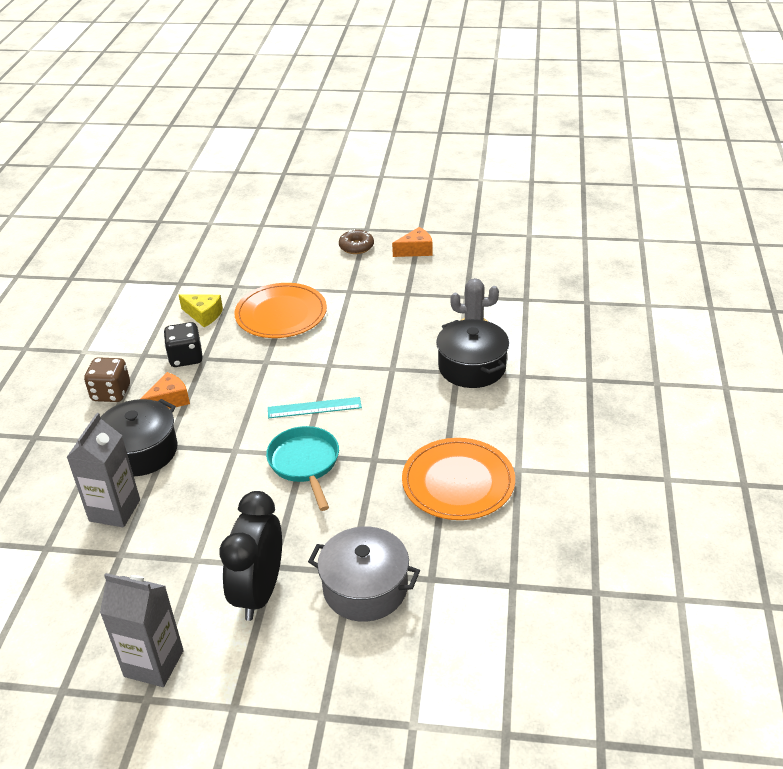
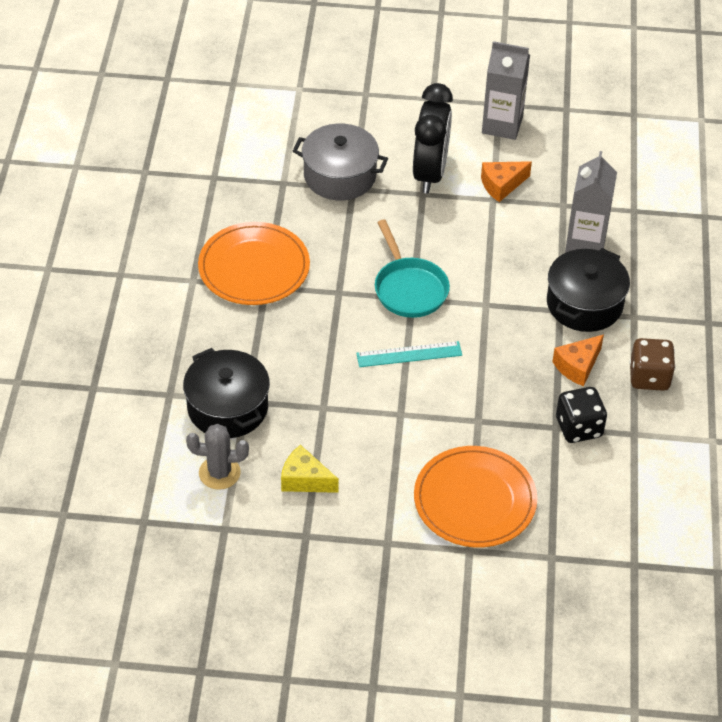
camera: 175 degrees right, 10 degrees up
yellow cheese [179,294,223,327] -> yellow cheese moved to [281,445,339,493]
brown donut [339,229,374,254] -> none
orange cheese [392,227,433,257] -> orange cheese moved to [481,161,532,202]

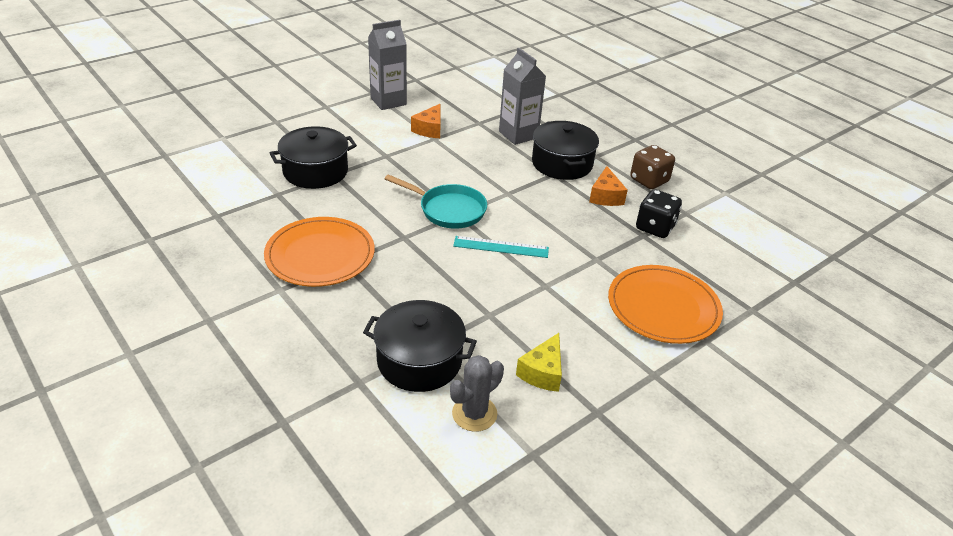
camera: 45 degrees left, 10 degrees down
yellow cheese [281,445,339,493] -> yellow cheese turned 45 degrees counterclockwise [516,333,562,392]
grey pot [293,123,388,201] -> black pot [270,126,357,189]
turquoise ruler [356,341,462,367] -> turquoise ruler turned 60 degrees clockwise [453,236,549,258]
black clock [413,83,453,194] -> none

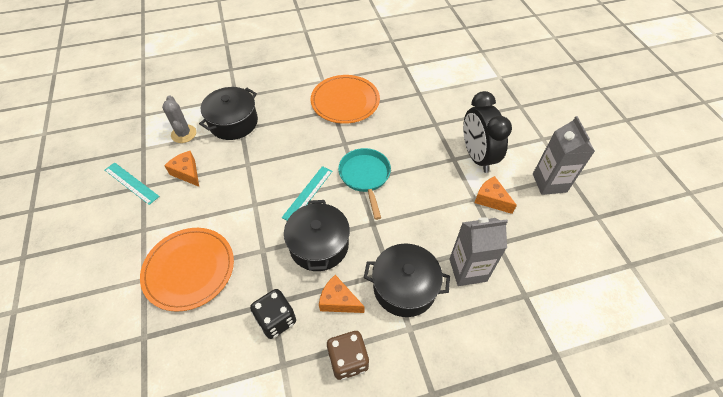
camera: 115 degrees right, 15 degrees up
black pot [270,126,357,189] -> black pot moved to [284,200,350,271]
turquoise pan [385,174,487,229] -> turquoise pan turned 120 degrees clockwise [338,148,391,220]
yellow cheese [516,333,562,392] -> orange cheese [164,151,199,187]
none -> turquoise ruler [105,162,160,205]
none -> black clock [463,91,512,173]

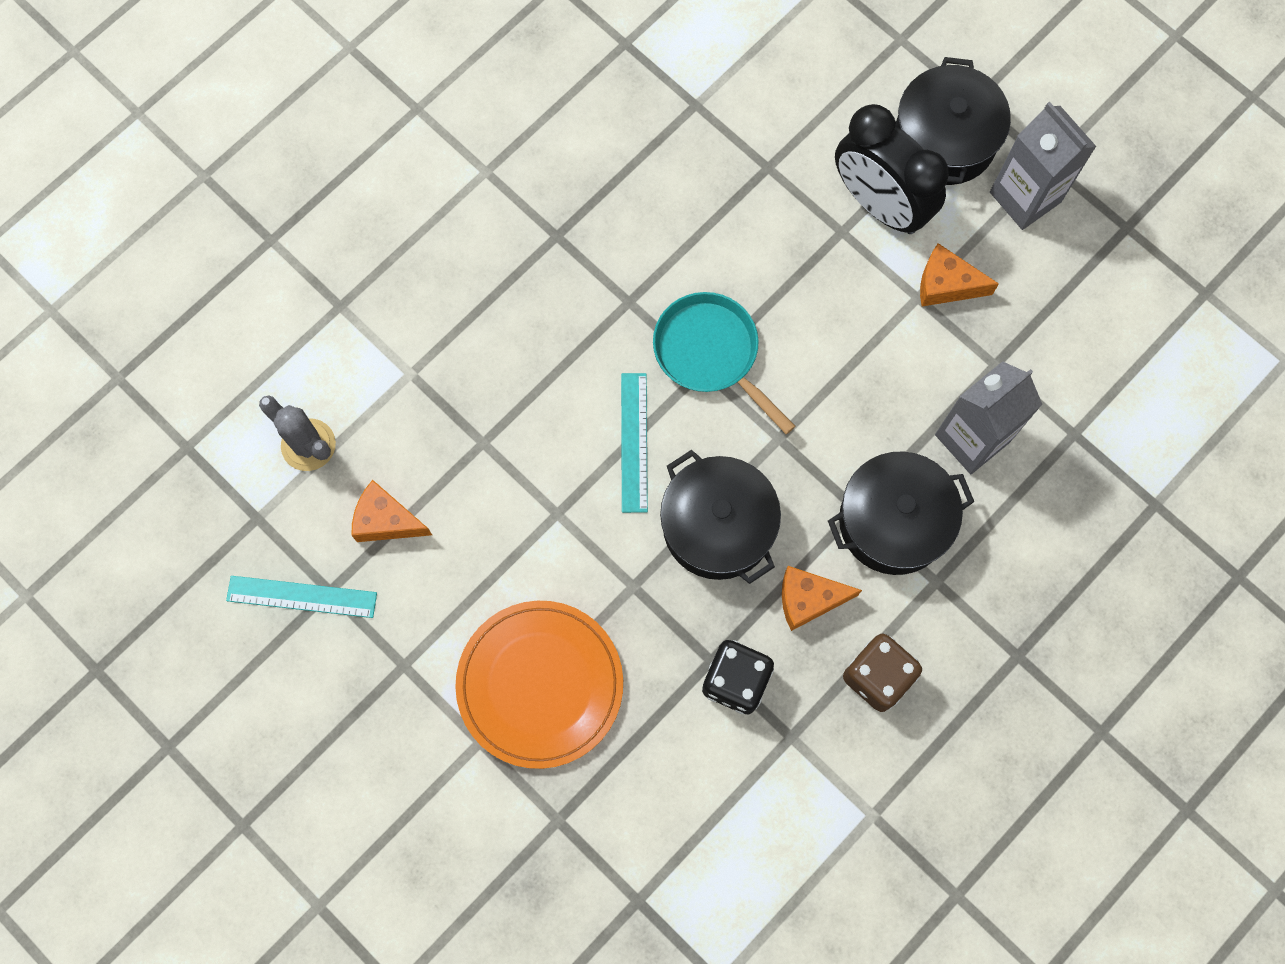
camera: 30 degrees left, 20 degrees up
black pot [199,87,258,140] -> black pot moved to [895,57,1011,185]
orange plate [311,75,380,124] -> none

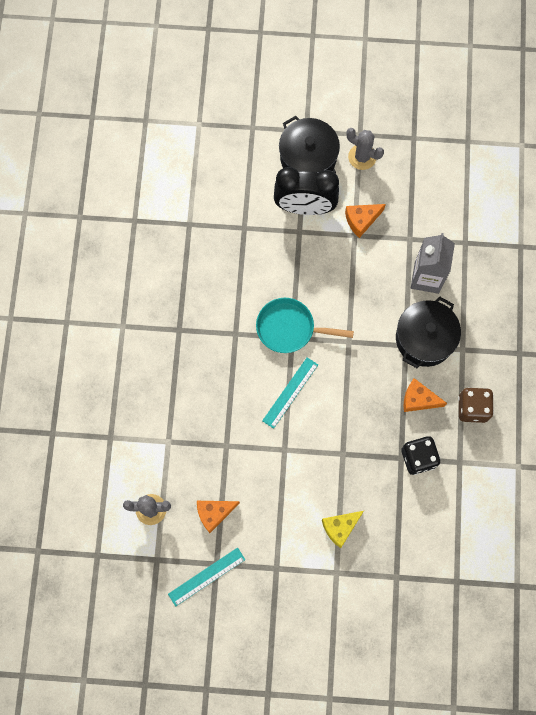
camera: 40 degrees left, 0 degrees up
orange plate [455,601,623,769] -> yellow cheese [322,511,364,548]
turquoise ruler [621,373,648,513] -> turquoise ruler turned 75 degrees clockwise [262,357,318,429]
black pot [660,450,781,584] -> none
orange cheese [782,566,862,631] -> orange cheese turned 60 degrees clockwise [404,378,447,412]
grey carton [990,102,1097,230] -> grey cactus [347,128,384,170]

